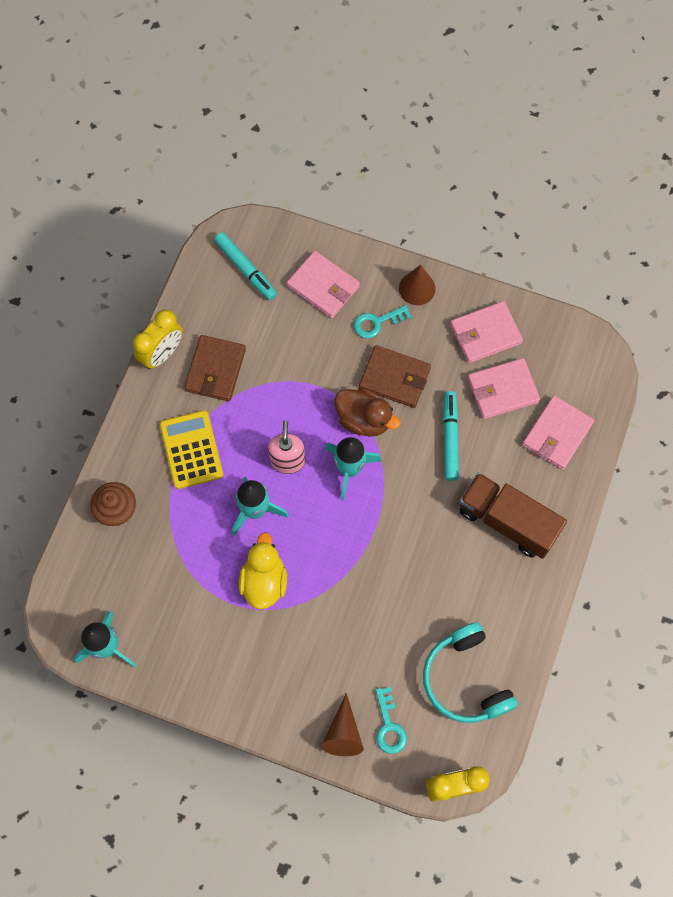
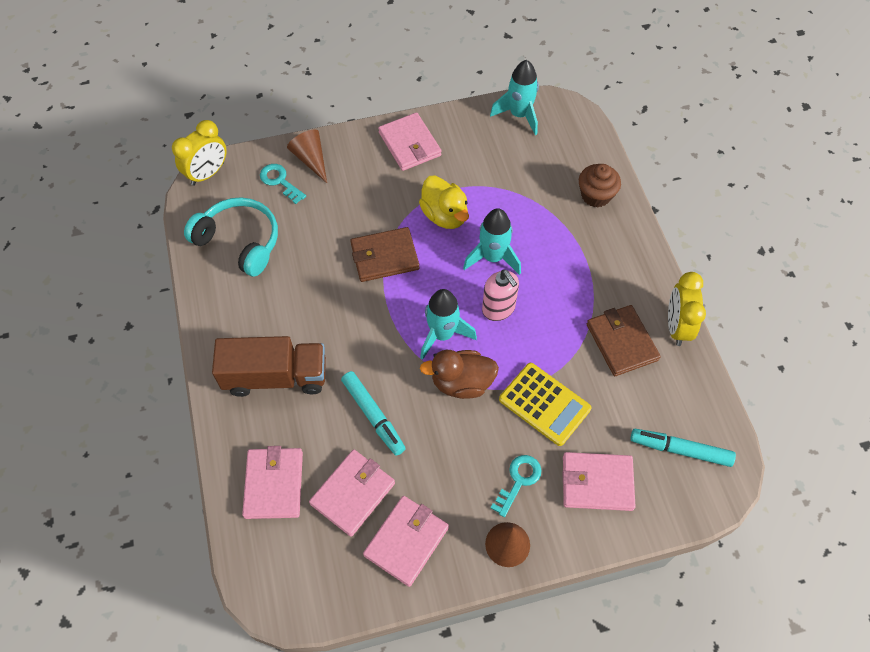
camera: 145 degrees right, 10 degrees down
yellow calculator [160,410,223,489] -> yellow calculator moved to [499,363,591,446]
brown wallet [359,345,431,408] -> brown wallet moved to [351,227,419,282]
none -> pink wallet [378,112,441,171]

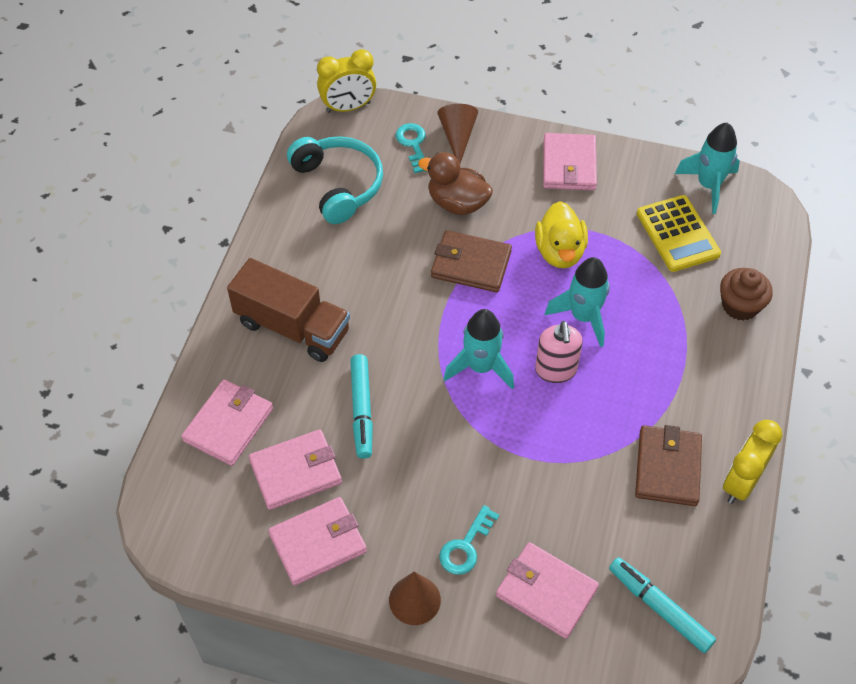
camera: 30 degrees right, 5 degrees down
brown duck [420,350,499,399] -> brown duck moved to [418,152,493,215]
turquoise key [491,455,541,517] -> turquoise key turned 150 degrees clockwise [439,505,499,575]
yellow calculator [499,363,591,446] -> yellow calculator moved to [637,195,721,272]

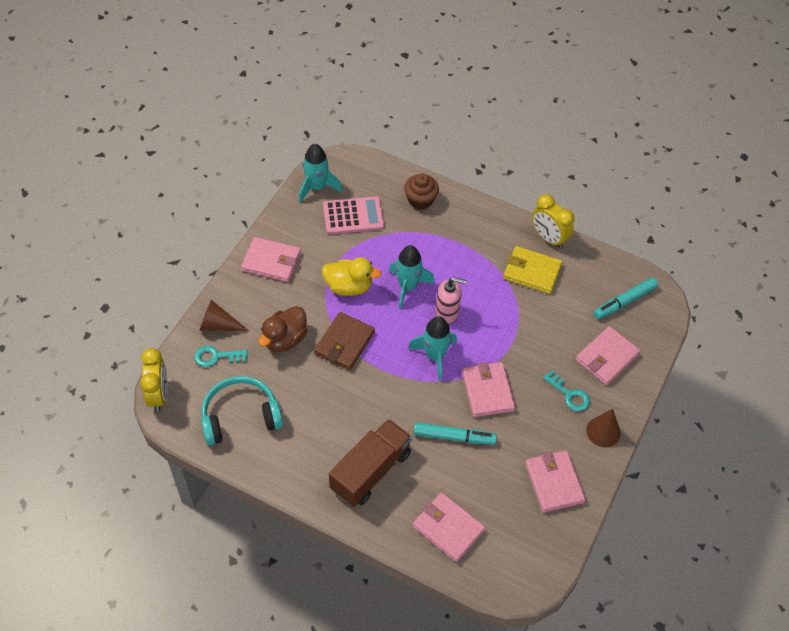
camera: 80 degrees left, 0 degrees up
pink wallet [249,429,342,510] -> pink wallet moved to [462,362,515,417]
brown wallet [635,425,702,506] -> yellow wallet [503,246,563,294]
yellow calculator [637,195,721,272] -> pink calculator [323,196,384,234]

